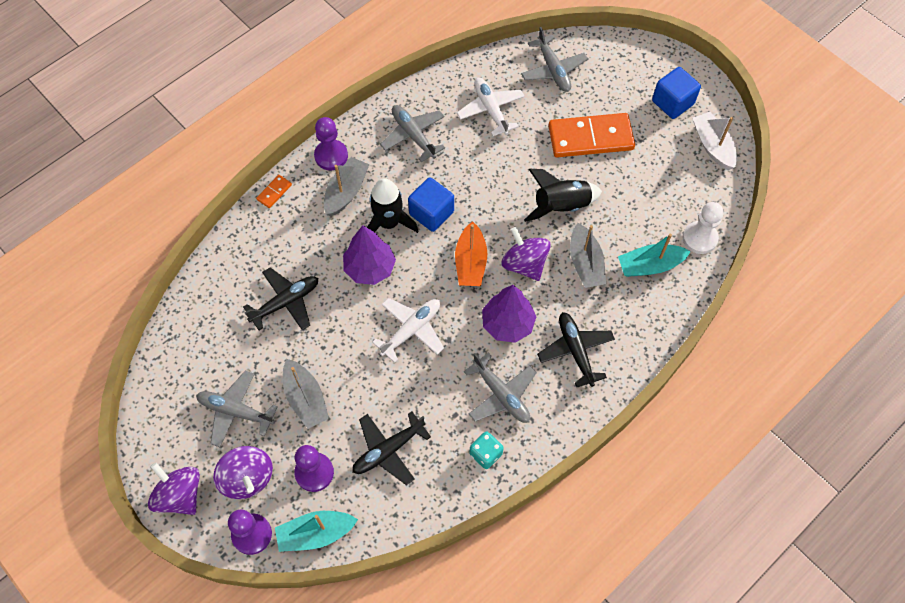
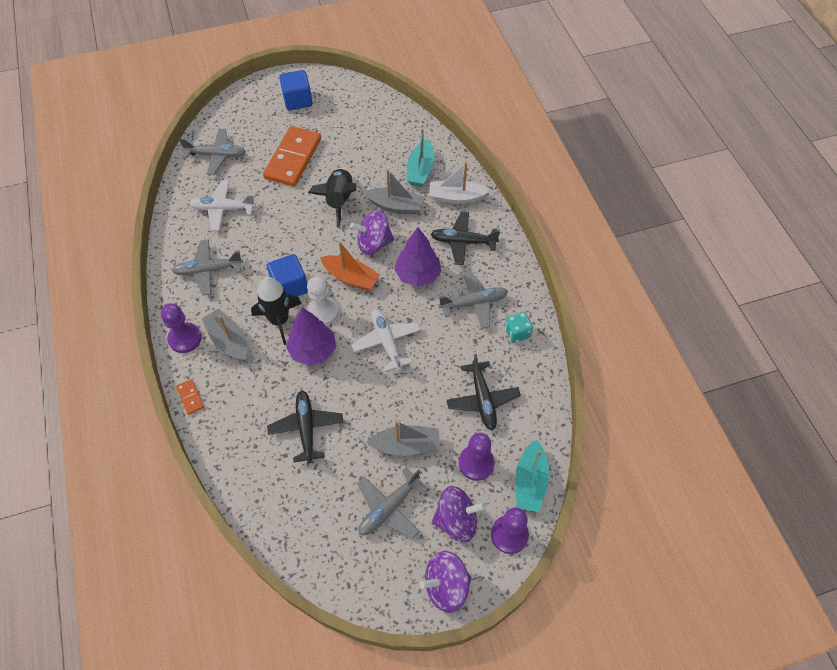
camera: 65 degrees left, 5 degrees down
white pawn [683,202,724,254] -> white pawn moved to [306,276,339,326]
white boat [692,112,737,170] -> white boat moved to [429,162,490,204]

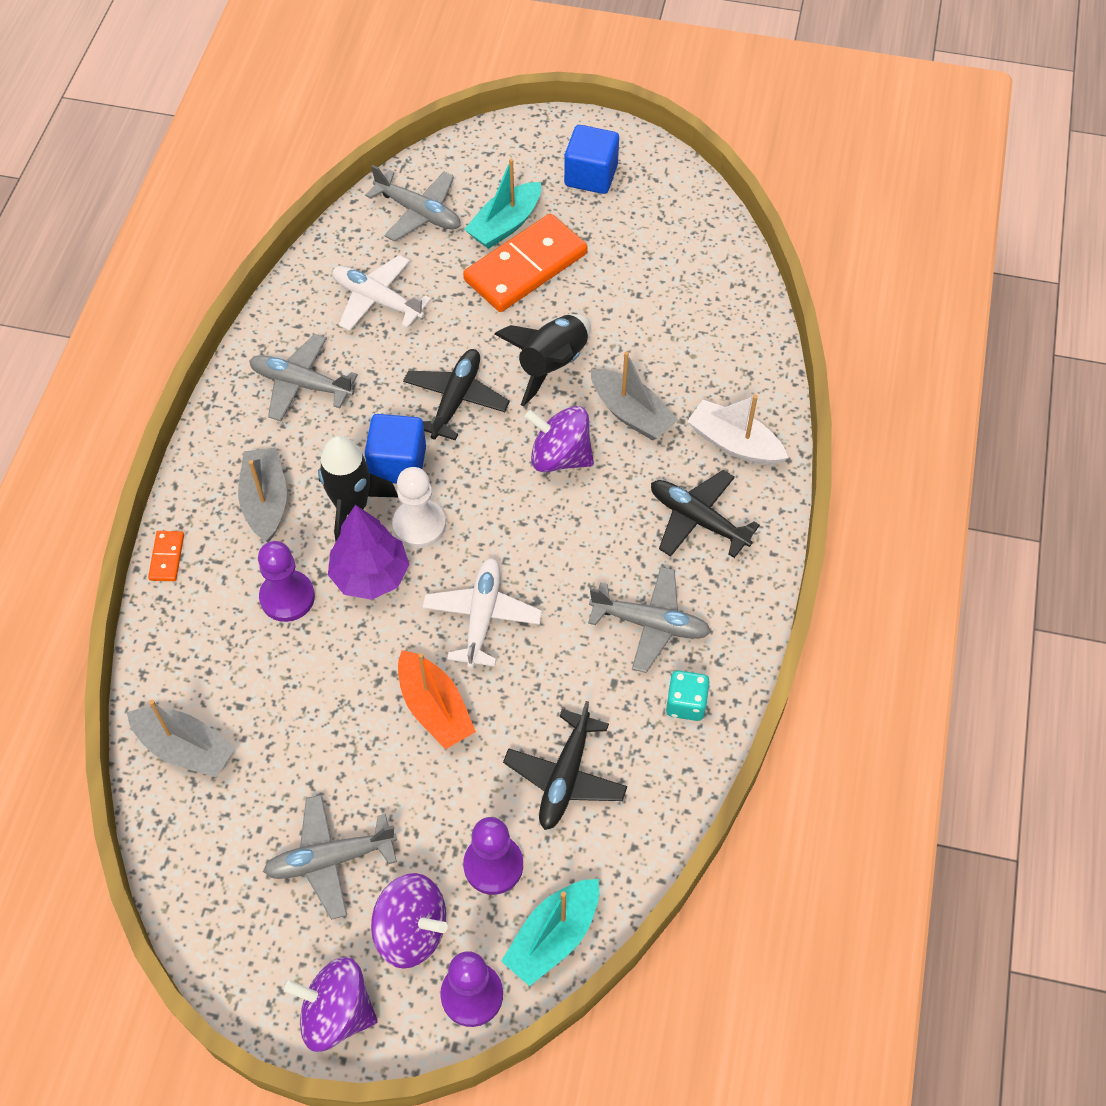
camera: 30 degrees right, 0 degrees up
purple pawn [161,304,202,353] -> purple pawn moved to [258,541,315,622]
black plane [267,390,343,464] -> black plane moved to [403,349,510,440]
orange boat [320,242,380,291] -> orange boat moved to [398,650,476,749]
grey boat [367,420,440,456] -> grey boat moved to [127,700,236,777]
purple tree [394,227,441,287] -> none
turquoise boat [406,129,435,187] -> turquoise boat moved to [464,159,541,249]

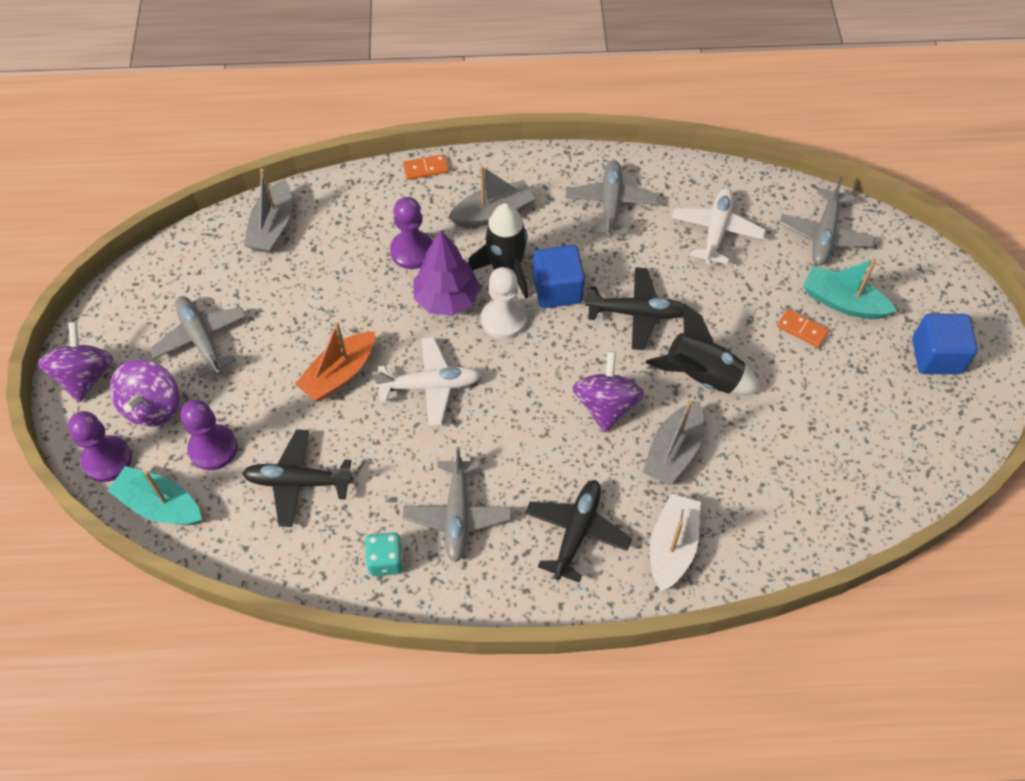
camera: 75 degrees right, 0 degrees up
orange domino [463,214,588,312] -> orange domino [777,309,829,348], size x0.42

